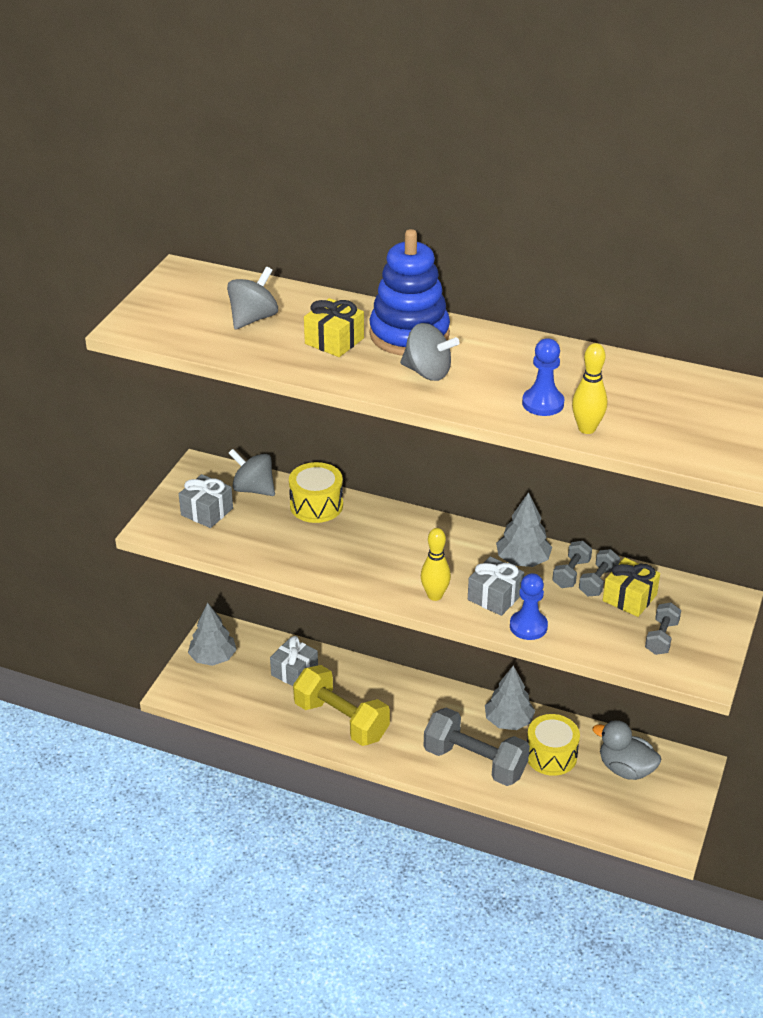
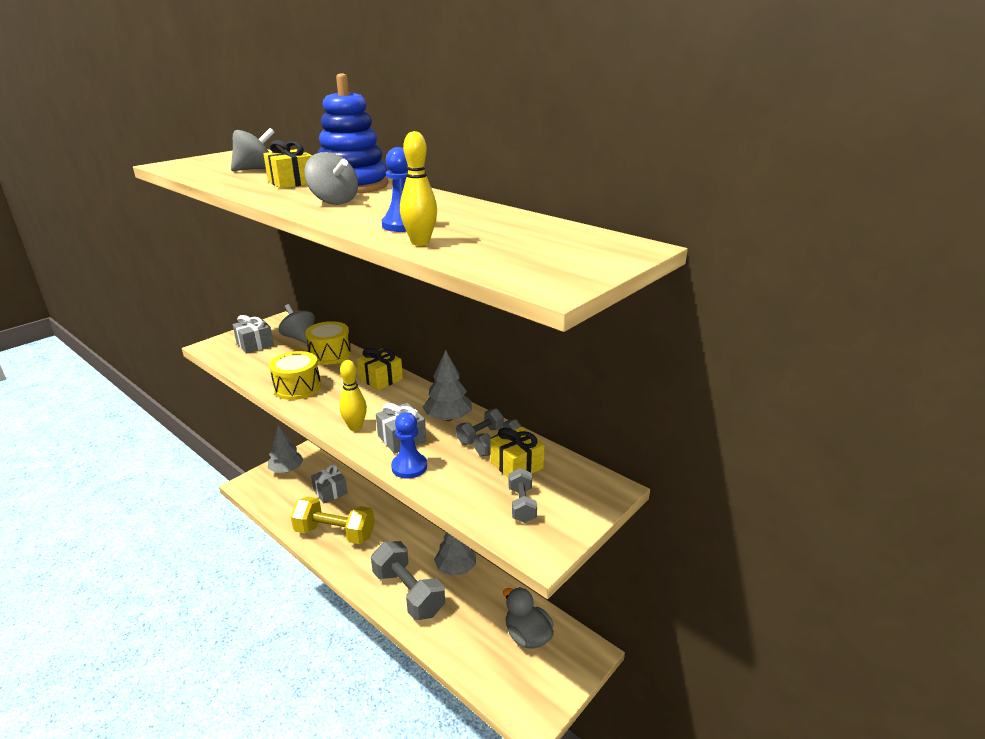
camera: 20 degrees right, 10 degrees down
yellow dumbbell [293,665,390,746] -> yellow dumbbell turned 45 degrees counterclockwise [291,497,375,544]
yellow drum [527,714,580,776] -> yellow drum moved to [269,351,321,400]
grey dumbbell [645,603,681,655] -> grey dumbbell turned 45 degrees counterclockwise [508,468,537,523]
none -> yellow gift [357,348,403,390]

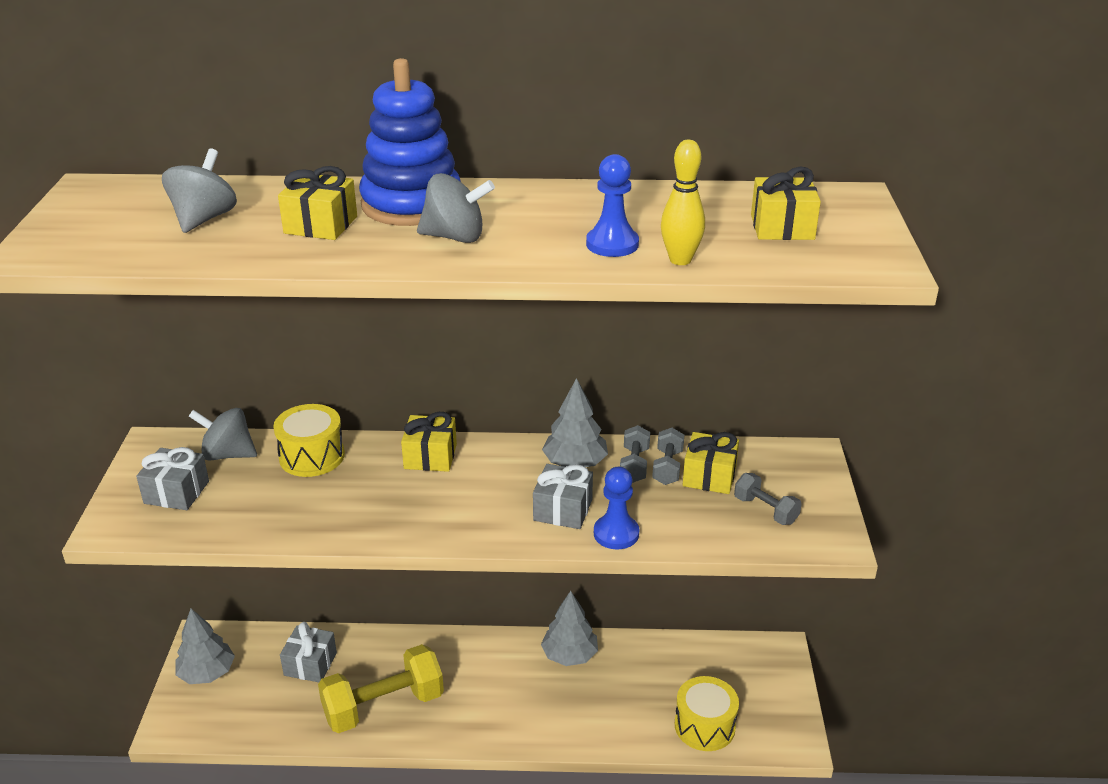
camera: 40 degrees left, 5 degrees up
yellow drum [269,351,321,400] -> yellow drum moved to [675,676,739,751]
yellow bowling pin [339,360,367,431] -> none
grey dumbbell [371,541,445,620] -> none
grey duck [503,587,554,649] -> none
none -> yellow gift [751,167,821,240]

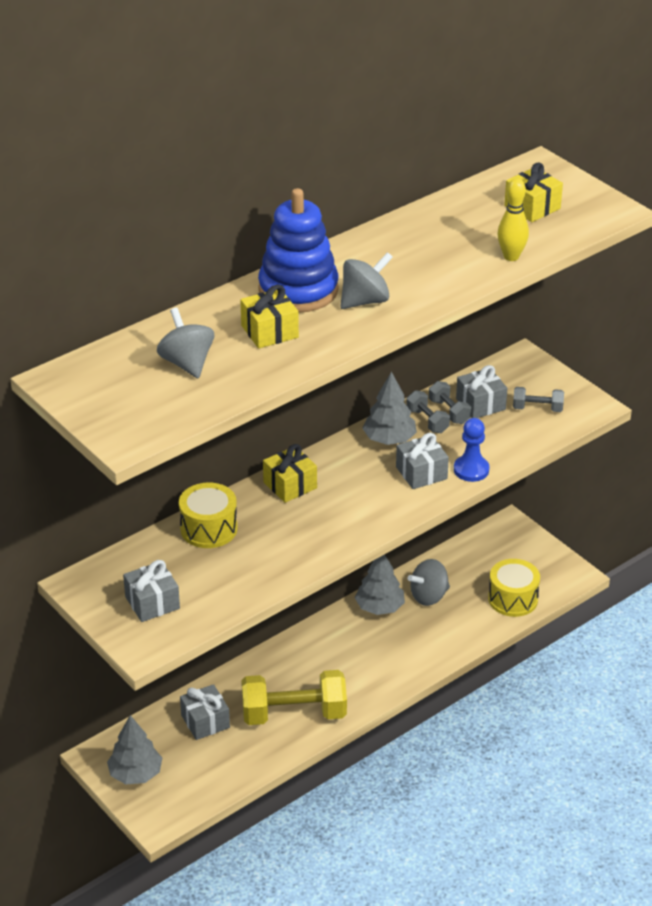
camera: 40 degrees left, 5 degrees up
grey spinning top [189,408,257,461] -> grey spinning top moved to [408,559,450,606]
yellow dumbbell [318,644,444,733] -> yellow dumbbell turned 60 degrees clockwise [241,670,347,725]
blue pawn [586,154,639,257] -> none
yellow gift [683,432,739,494] -> grey gift [456,365,507,418]

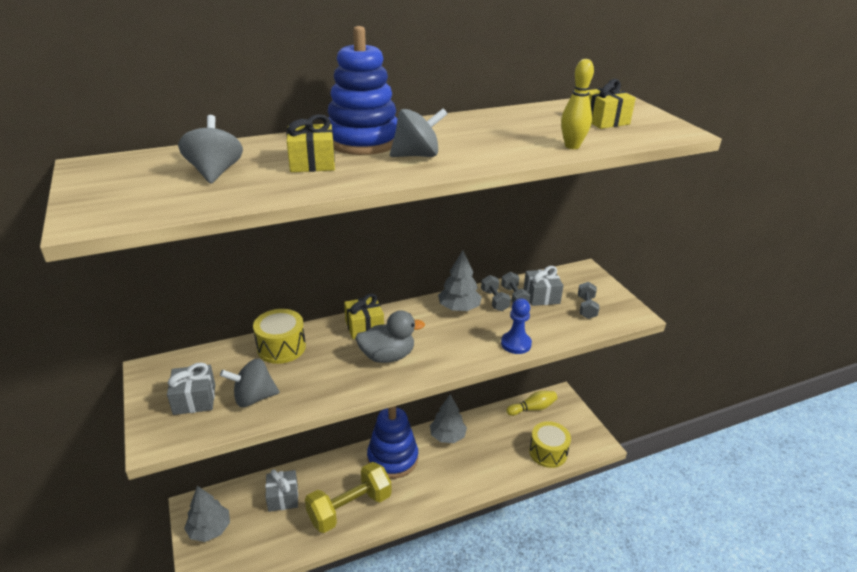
camera: 15 degrees right, 5 degrees down
yellow dumbbell [241,670,347,725] -> yellow dumbbell turned 45 degrees counterclockwise [305,462,392,533]
grey gift [396,433,449,489] -> none
grey spinning top [408,559,450,606] -> grey spinning top moved to [220,358,280,407]
grey dumbbell [513,387,564,412] -> grey dumbbell turned 75 degrees clockwise [578,282,599,319]
none -> grey duck [355,310,425,363]
none -> blue stacking toy [367,406,418,479]
none -> yellow bowling pin [506,391,557,416]

